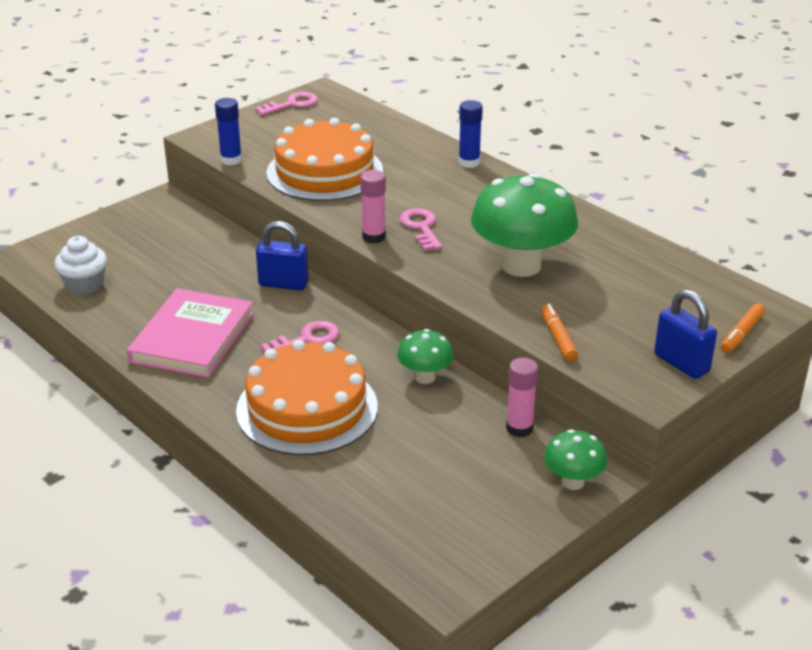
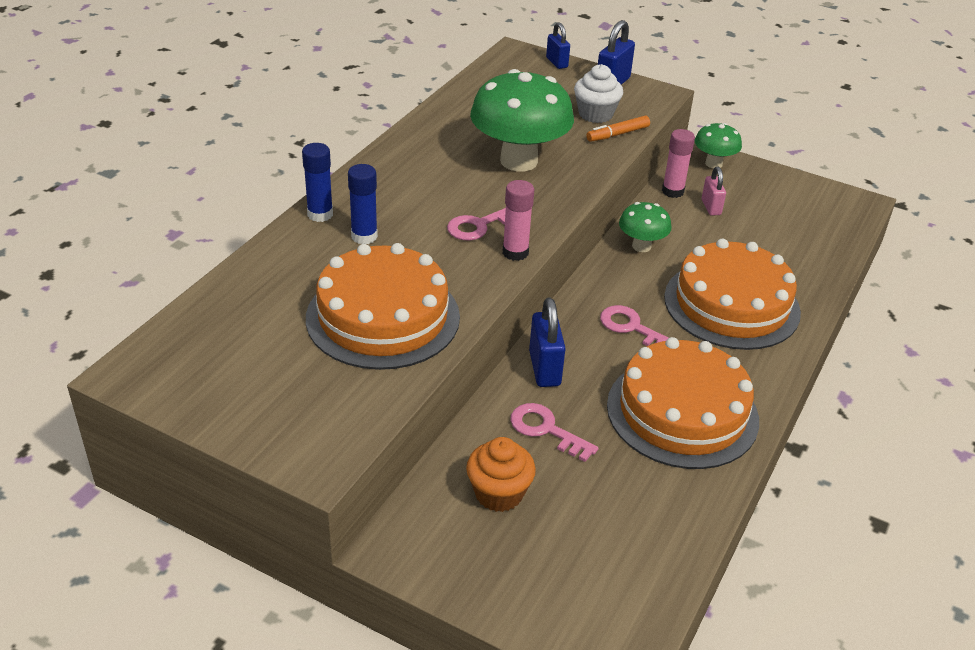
camera: 110 degrees left, 5 degrees up
white cupcake [54,236,107,295] -> white cupcake moved to [574,64,623,123]
pink book [127,288,254,378] -> orange cake [607,337,759,469]
blue glue stick [215,98,242,165] -> blue glue stick moved to [348,164,378,244]
pink key [255,92,318,115] -> pink key moved to [510,403,599,462]
orange marker [721,303,765,353] -> blue padlock [546,23,570,69]
none -> orange cupcake [466,437,536,512]
none -> pink padlock [702,167,726,216]

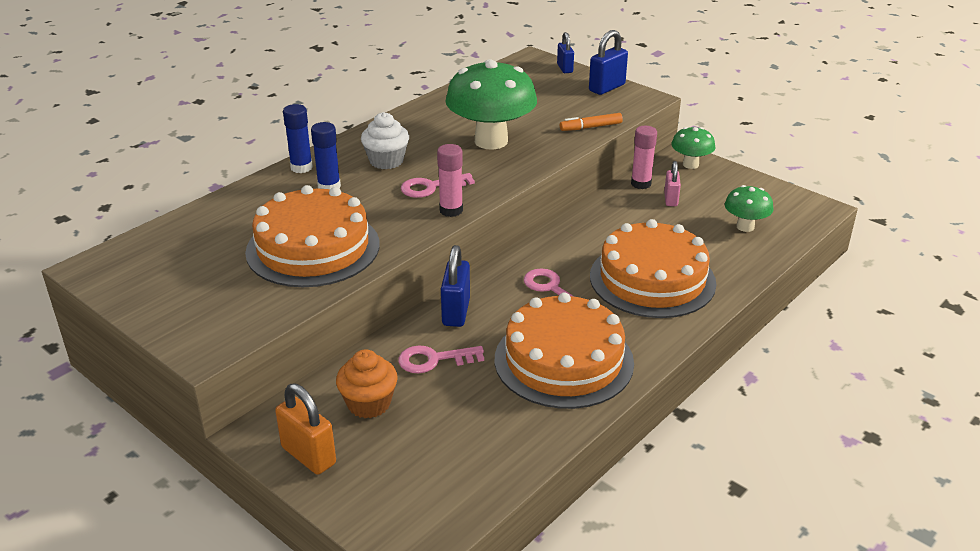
camera: 15 degrees right, 5 degrees down
pink key [510,403,599,462] -> pink key turned 60 degrees counterclockwise [398,345,484,373]
white cupcake [574,64,623,123] -> white cupcake moved to [361,112,409,169]
green mushroom [619,202,672,252] -> green mushroom moved to [725,185,773,232]
none -> orange padlock [275,383,336,475]

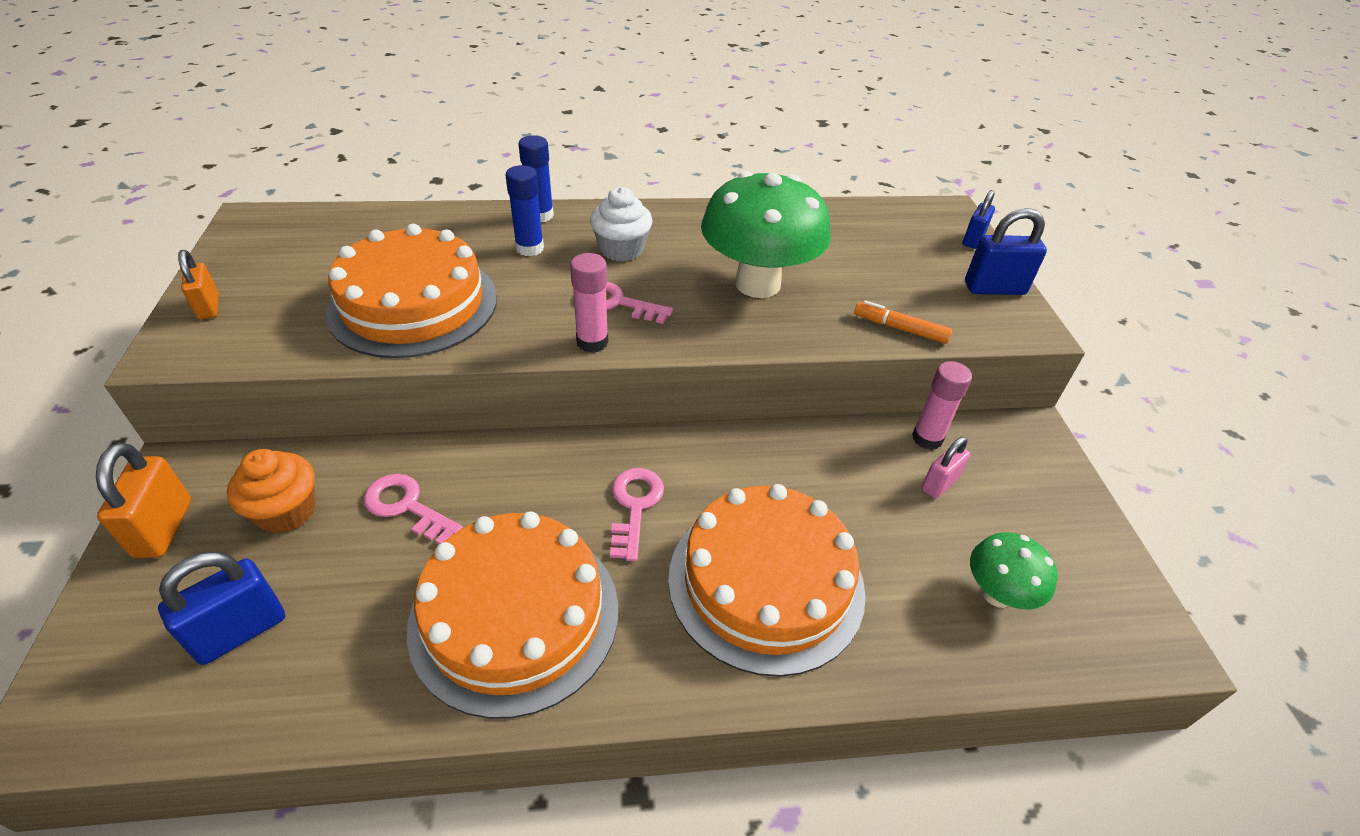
camera: 40 degrees right, 10 degrees up
blue padlock [441,245,470,327] -> blue padlock moved to [158,552,285,665]
green mushroom [671,127,715,169] -> none
none -> orange padlock [178,250,219,319]

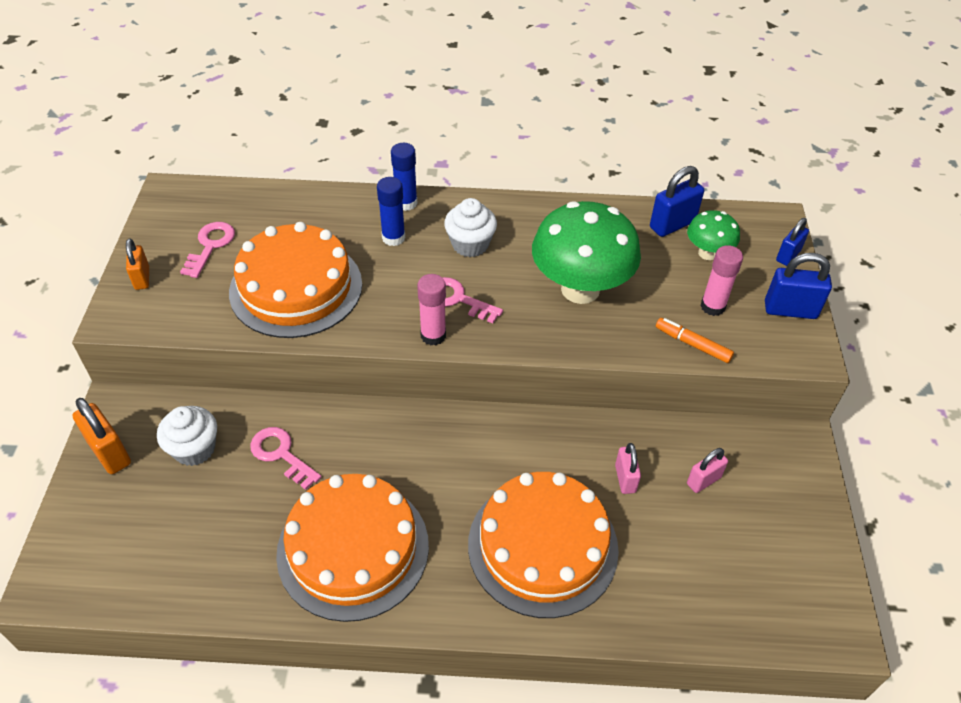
camera: 10 degrees right, 5 degrees up
orange padlock [96,443,191,558] -> orange padlock turned 45 degrees counterclockwise [72,398,131,474]
blue padlock [158,552,285,665] -> blue padlock moved to [650,166,704,237]
orange cupcake [227,449,315,533] -> white cupcake [157,406,217,466]
pink key [610,468,664,561] -> pink key moved to [180,222,235,278]
pink glue stick [912,361,972,450] -> pink glue stick moved to [700,245,743,316]
green mushroom [970,532,1058,609] -> green mushroom moved to [687,210,740,260]
none -> pink padlock [615,443,641,494]

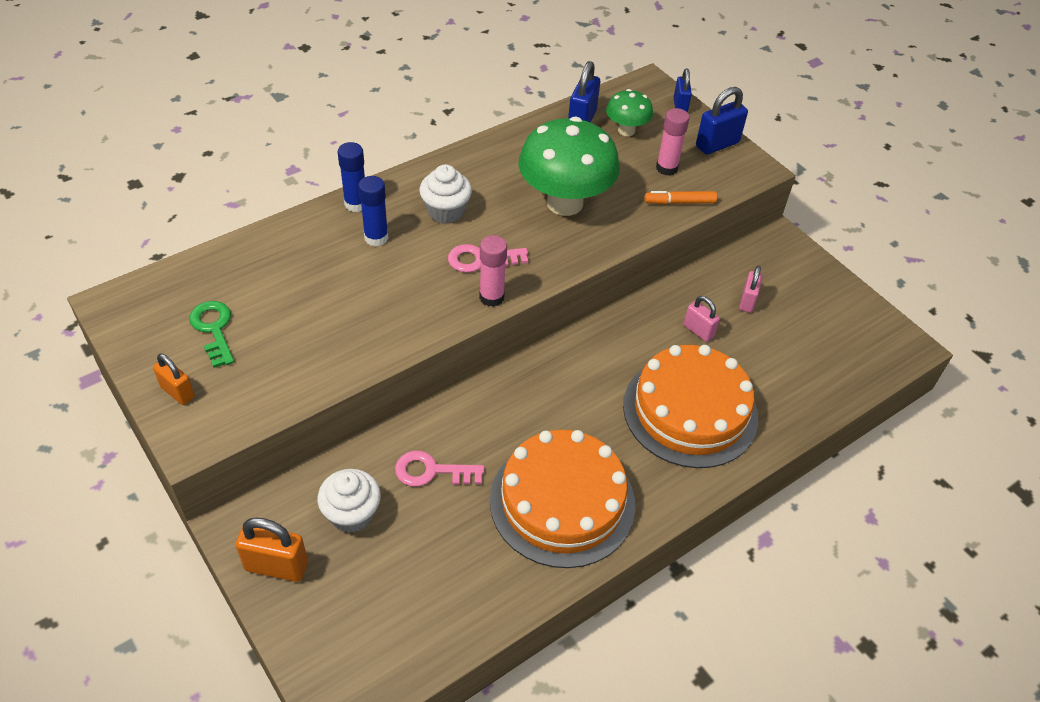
camera: 40 degrees left, 0 degrees up
pink key [180,222,235,278] -> green key [189,301,234,368]
orange cake [229,222,362,338] -> none

